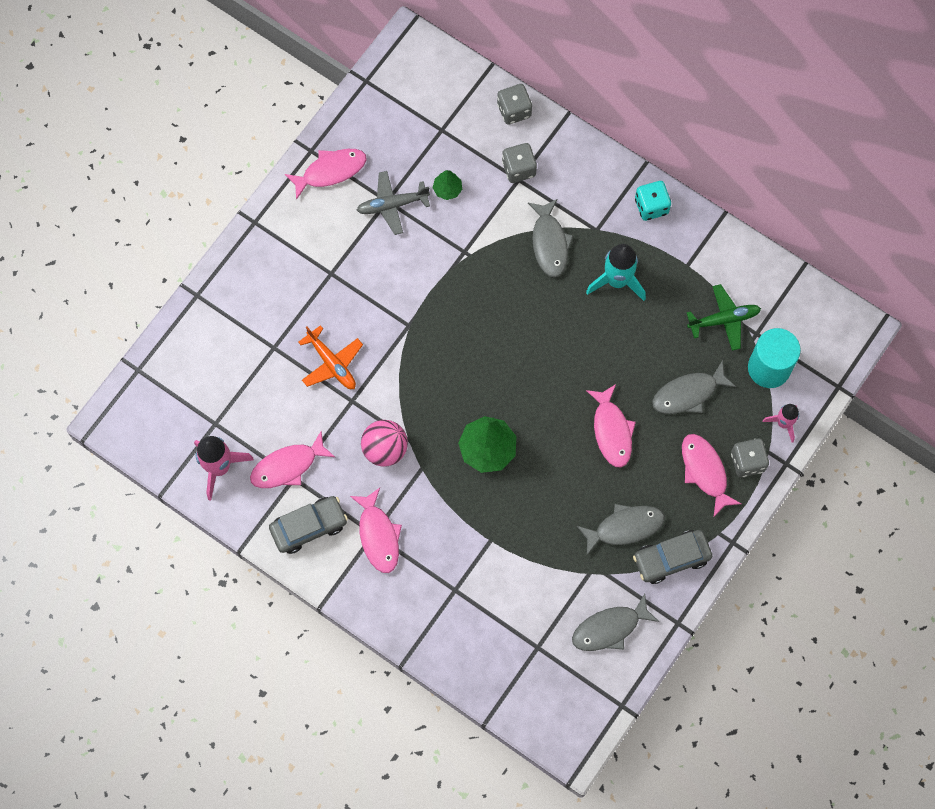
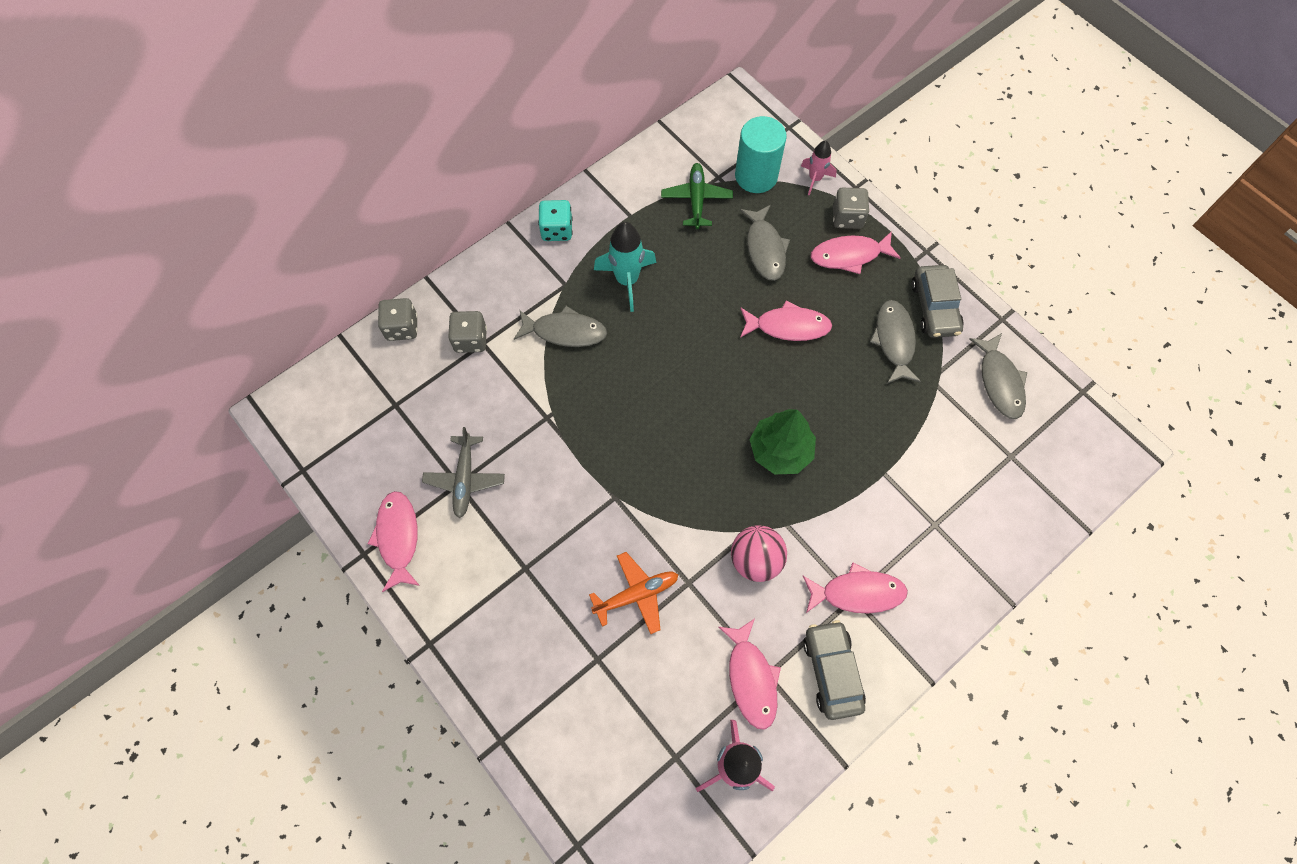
camera: 75 degrees left, 5 degrees down
green tree [433,170,462,200] -> none

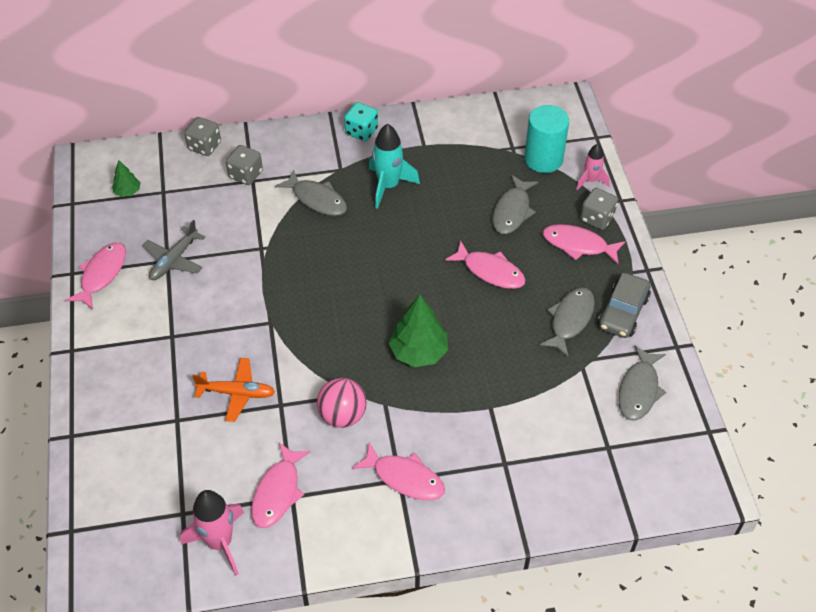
camera: 30 degrees right, 15 degrees down
green plane [661,163,733,229] -> none
grey car [803,620,866,720] -> none
none -> green tree [112,160,140,197]

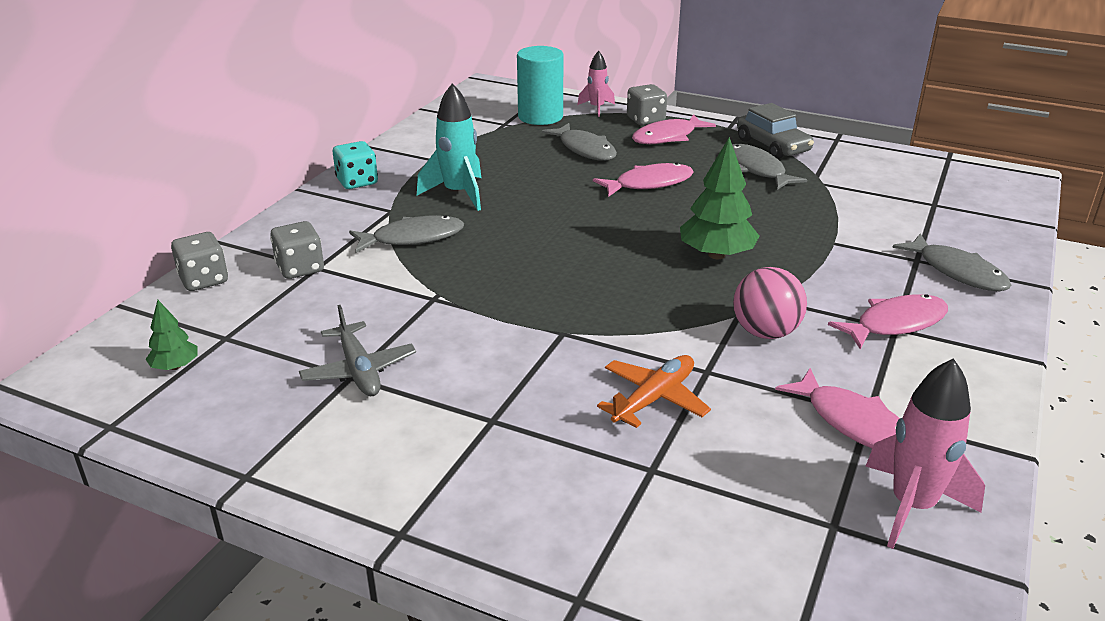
camera: 55 degrees left, 20 degrees down
pink fish [65,242,126,310] -> none
grey fish [619,345,666,421] -> grey fish moved to [892,234,1011,291]

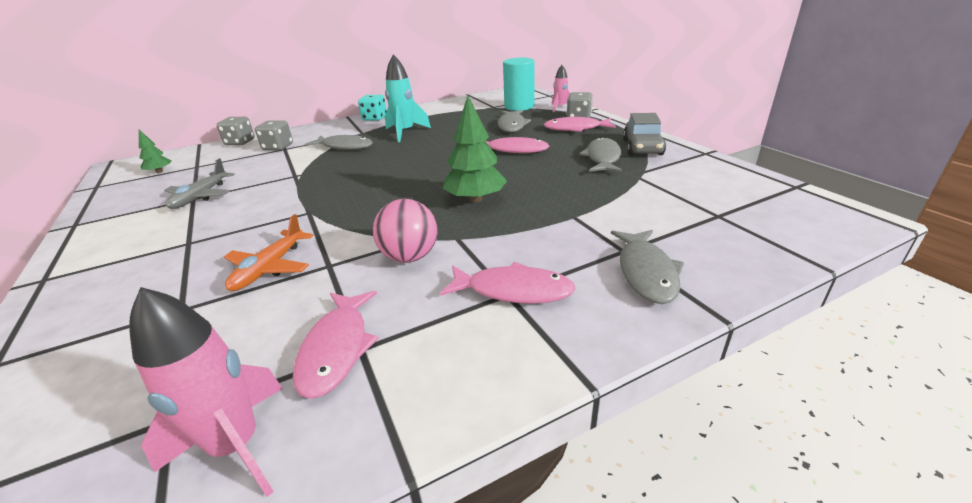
camera: 40 degrees right, 0 degrees up
orange plane [597,355,711,428] -> orange plane turned 120 degrees clockwise [224,214,314,291]

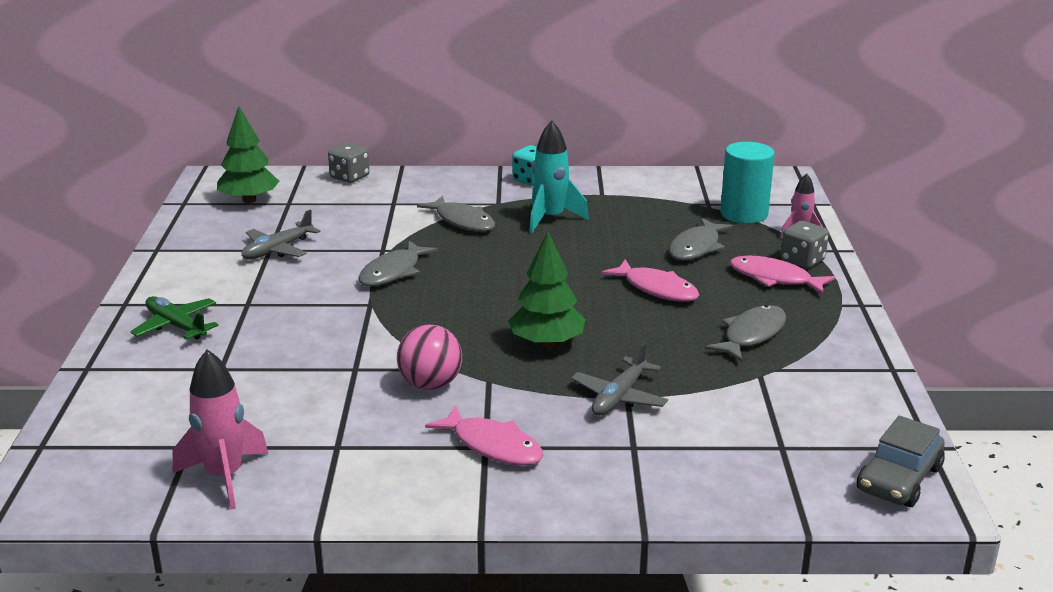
camera: 25 degrees right, 5 degrees down
green tree [139,130,171,173] -> green tree [217,106,279,203], size x1.88
orange plane [224,214,314,291] -> none
grey dice [255,121,293,150] -> none
pink fish [293,291,379,399] -> none
grey fish [611,230,684,304] -> grey fish moved to [358,240,438,286]
grey car [623,113,666,155] -> grey car moved to [857,416,945,507]
none -> green plane [130,296,219,339]
none -> grey plane [571,342,668,416]

